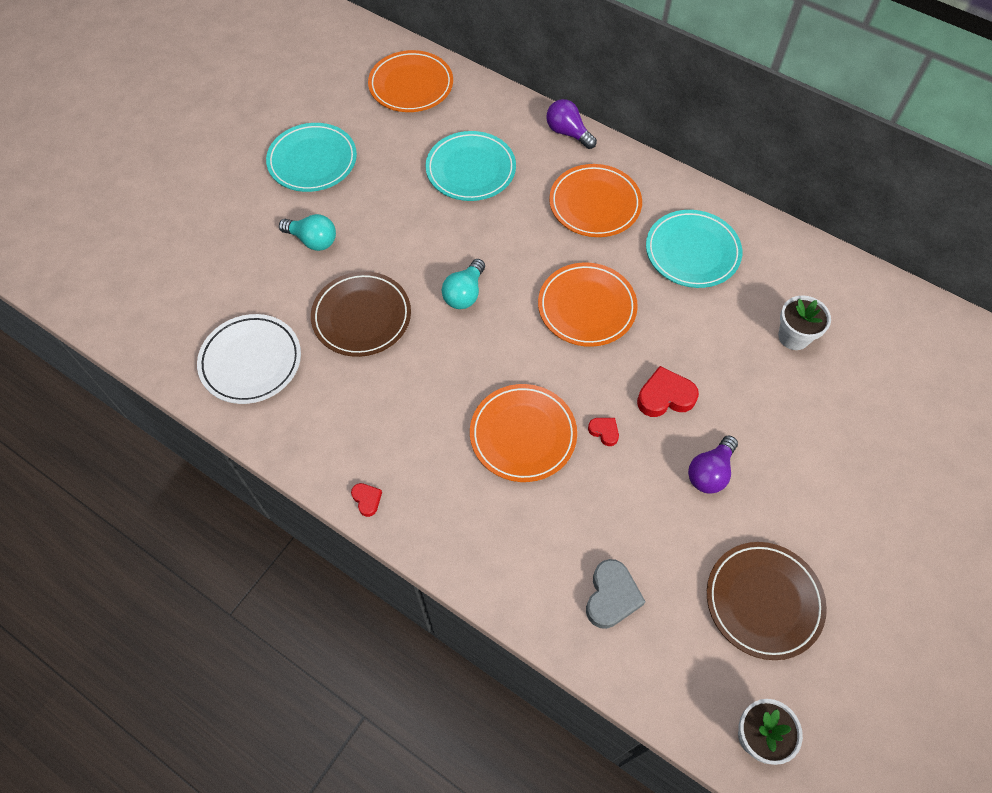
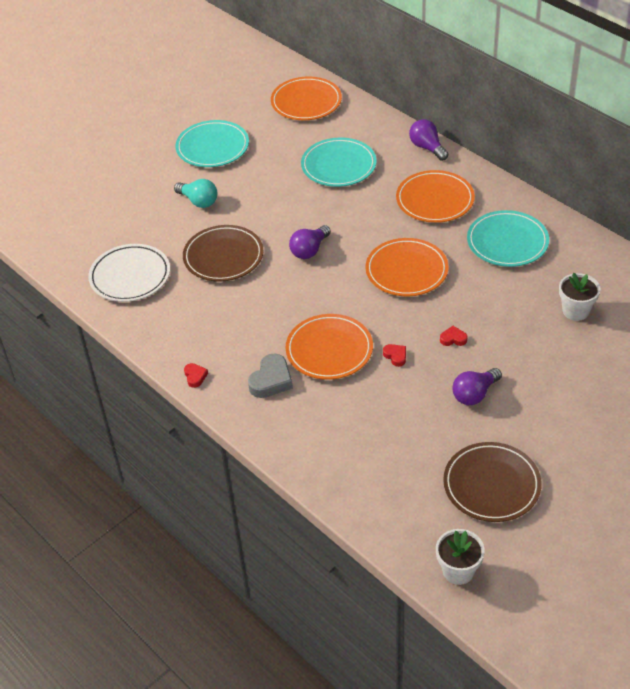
camera: 15 degrees right, 15 degrees down
turquoise light bulb [442,259,485,309] -> purple light bulb [289,225,331,259]
grey heart [586,559,646,629] -> grey heart moved to [248,353,293,398]
red heart [637,366,699,417] -> red heart [440,326,468,346], size x0.55

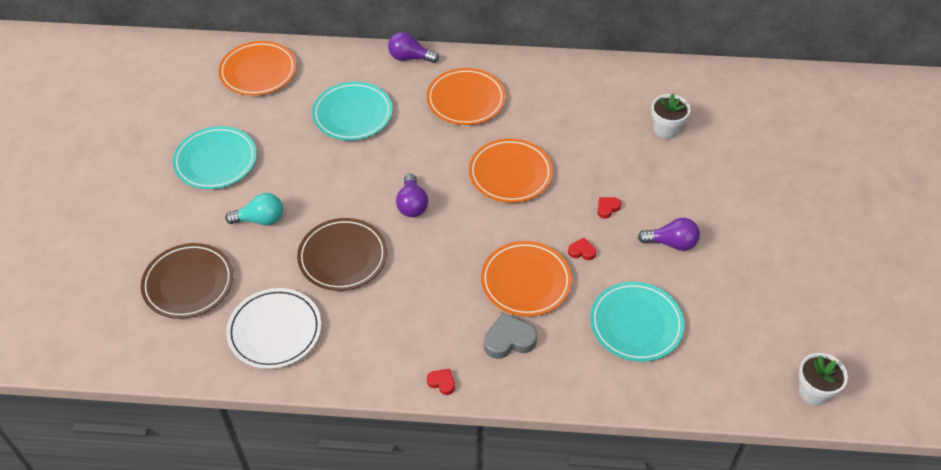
camera: 45 degrees left, 5 degrees up
grey heart [248,353,293,398] -> grey heart turned 90 degrees counterclockwise [484,313,537,359]
brown plate [443,442,542,522] -> brown plate moved to [141,243,233,319]
purple light bulb [452,368,502,405] -> purple light bulb turned 90 degrees counterclockwise [638,218,700,251]
turquoise plate [467,210,549,267] -> turquoise plate moved to [590,282,685,362]

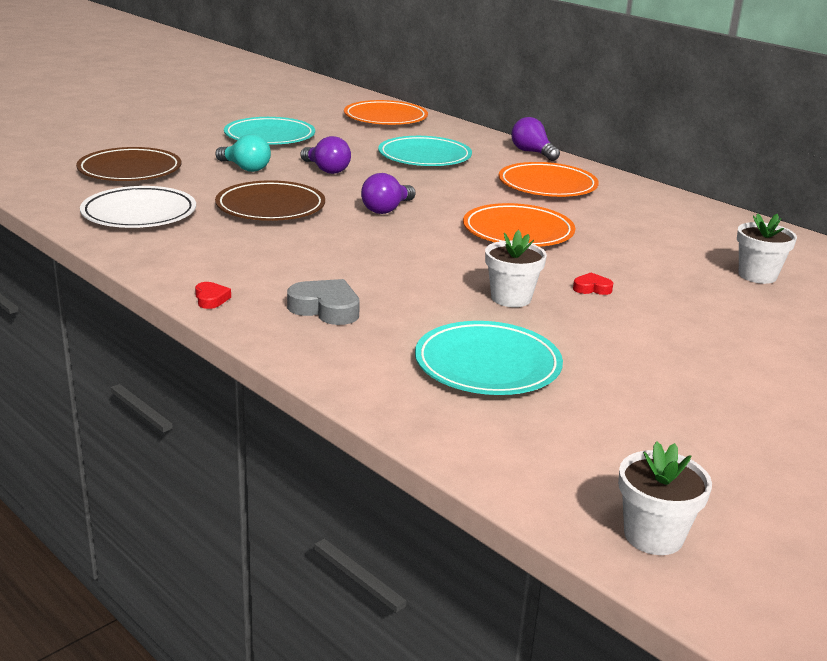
camera: 40 degrees right, 25 degrees down
orange plate [481,241,572,316] -> none
red heart [568,238,596,260] -> white flower pot [485,230,547,307]
purple light bulb [638,218,700,251] -> purple light bulb moved to [300,136,351,174]

